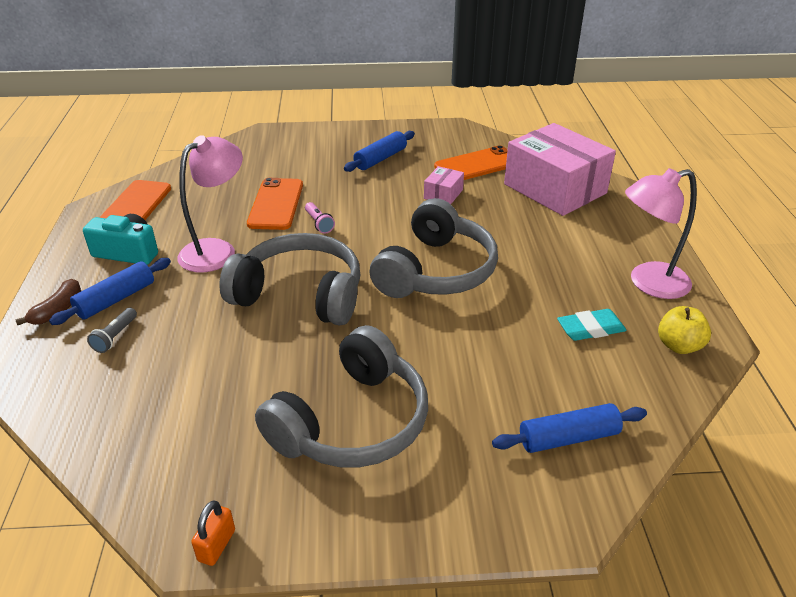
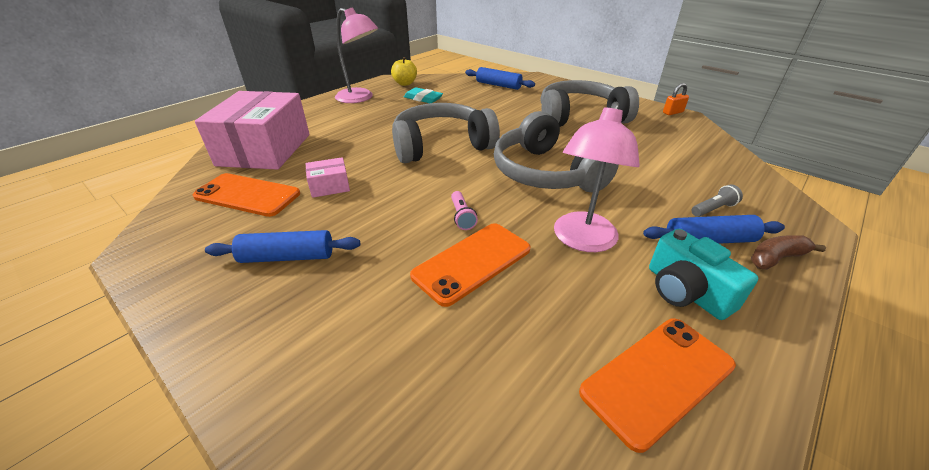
camera: 135 degrees left, 0 degrees up
pink lamp [177,135,243,272] -> pink lamp turned 60 degrees counterclockwise [554,101,640,252]
pink flashlight [305,202,335,234] -> pink flashlight turned 150 degrees clockwise [451,191,478,230]

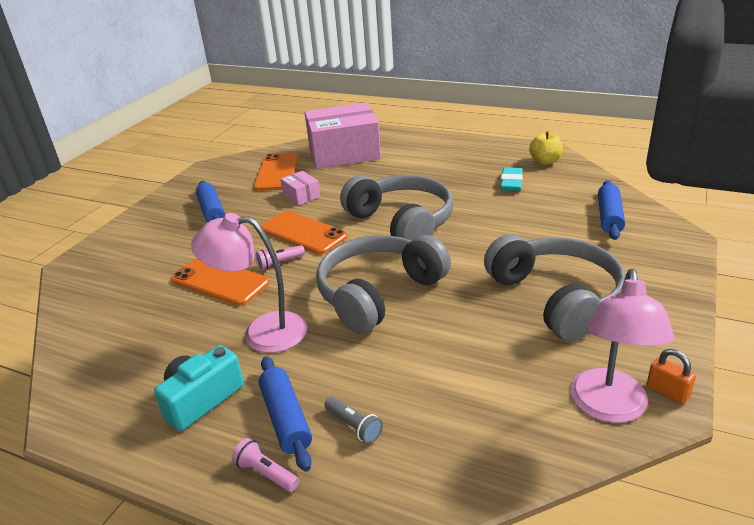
camera: 75 degrees right, 5 degrees down
pink lamp [335,7,378,103] -> pink lamp moved to [570,269,675,423]
orange phone [579,319,736,453] -> orange phone moved to [261,211,348,255]
brown banana [751,235,826,270] -> pink flashlight [232,438,299,492]

